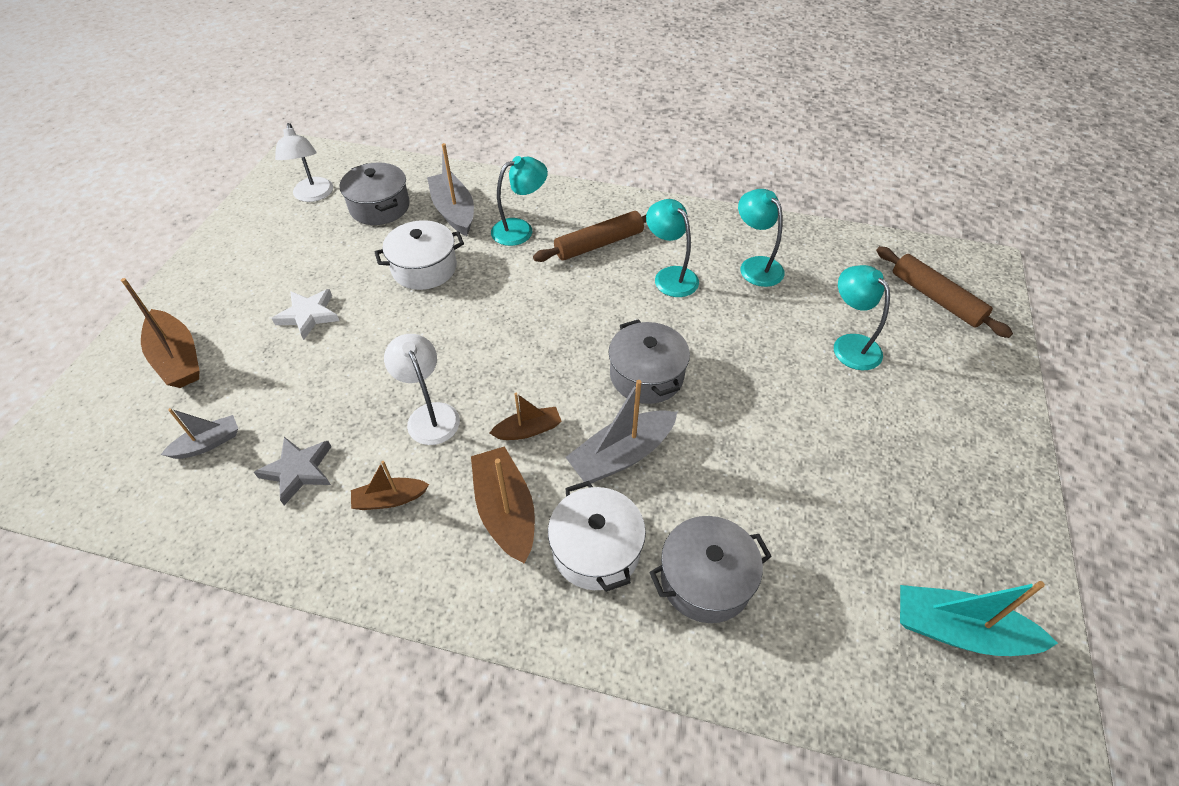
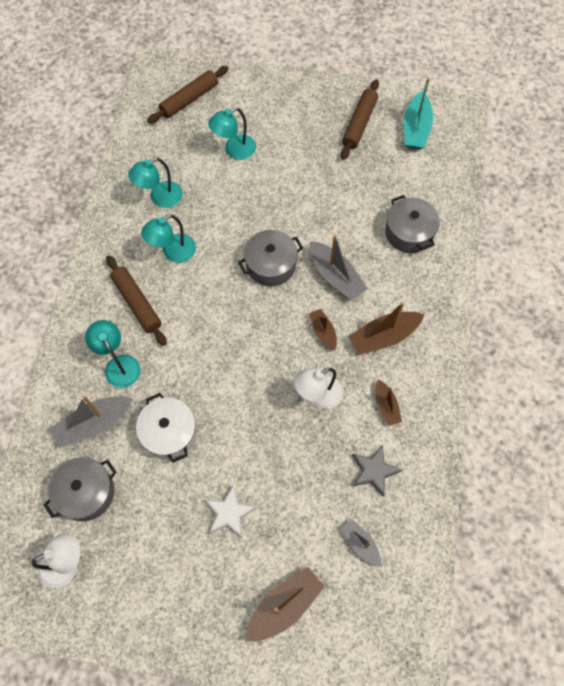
camera: 95 degrees left, 15 degrees up
white pot [548,481,646,592] -> none
none -> brown rolling pin [341,79,379,160]

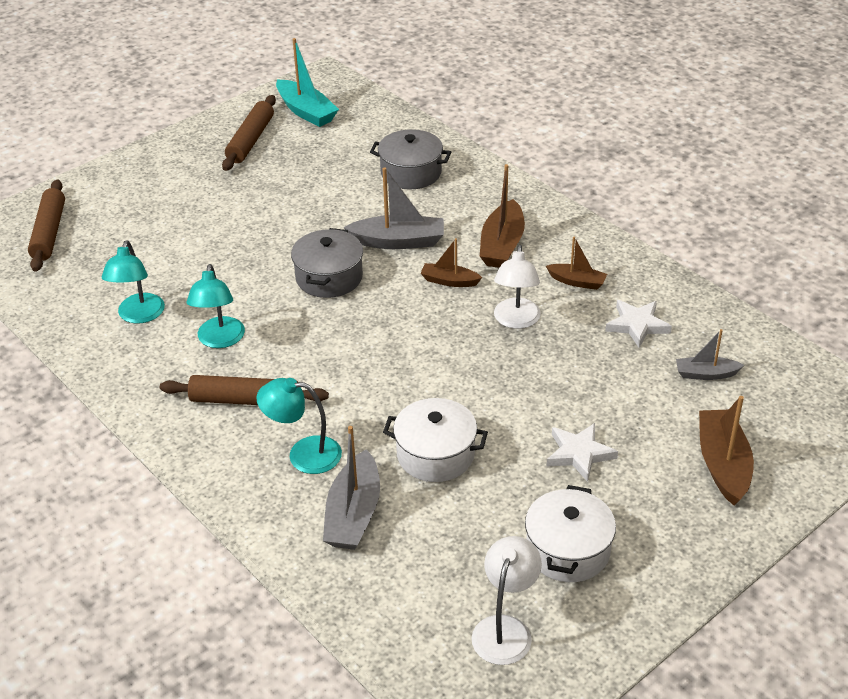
camera: 50 degrees left, 25 degrees down
grey pot [44,457,117,521] -> none
turquoise lamp [208,107,256,160] -> none
brown rolling pin [341,79,379,160] -> brown rolling pin turned 45 degrees clockwise [222,95,276,171]
grey star [352,445,402,497] -> white star [605,300,672,348]
none -> white pot [525,485,616,582]

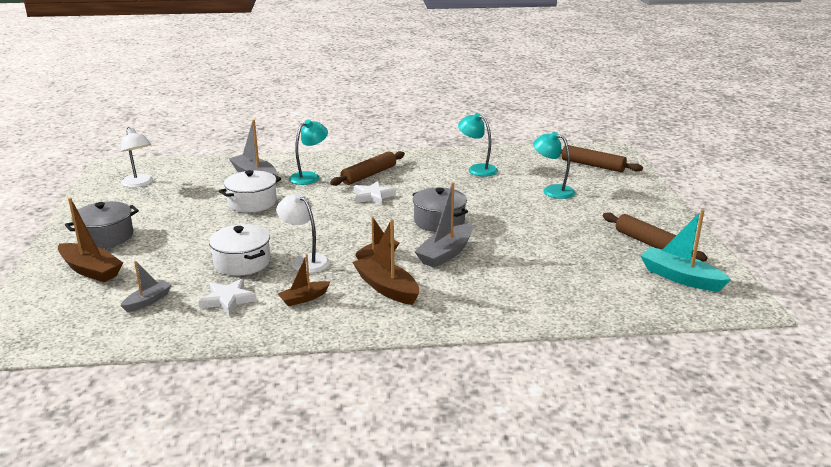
camera: 125 degrees right, 15 degrees down
turquoise lamp [187,264,245,348] -> turquoise lamp moved to [533,132,575,199]
turquoise boat [276,38,339,127] -> turquoise boat turned 45 degrees clockwise [640,209,731,291]
grey pot [370,129,451,190] -> grey pot moved to [65,201,139,248]
white pot [525,485,616,582] -> white pot moved to [209,224,270,275]
white star [547,423,618,482] -> white star moved to [354,181,396,205]

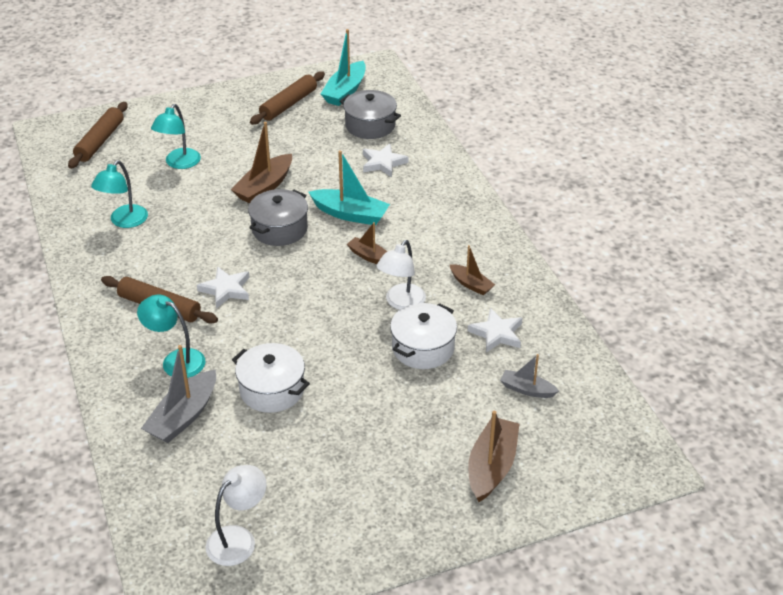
camera: 105 degrees left, 15 degrees up
grey pot [65,201,139,248] -> grey pot moved to [340,90,401,139]
brown boat [352,219,419,305] -> brown boat moved to [231,122,292,203]
grey boat [414,182,473,268] -> turquoise boat [308,150,390,225]
none -> white star [363,143,408,177]

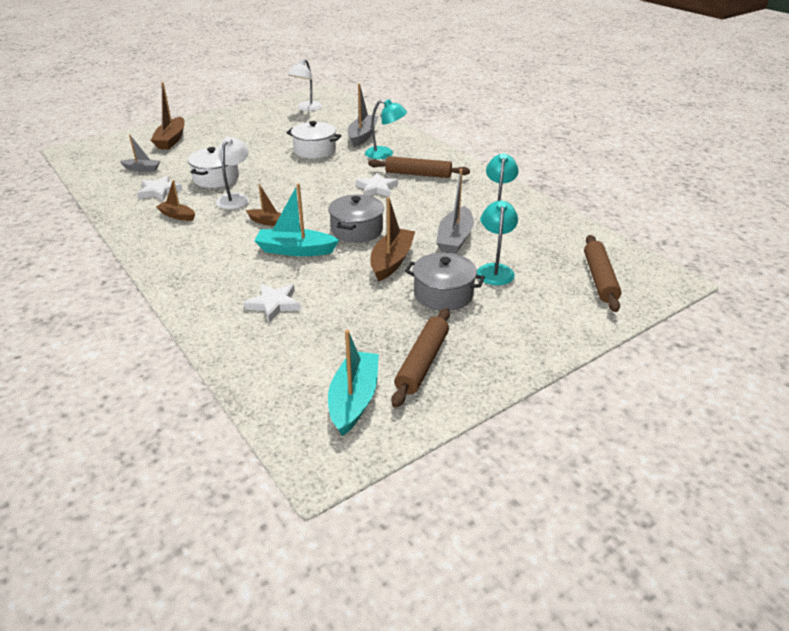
camera: 165 degrees right, 5 degrees down
grey pot [340,90,401,139] -> grey pot moved to [405,252,485,311]
none -> grey boat [436,169,474,254]

